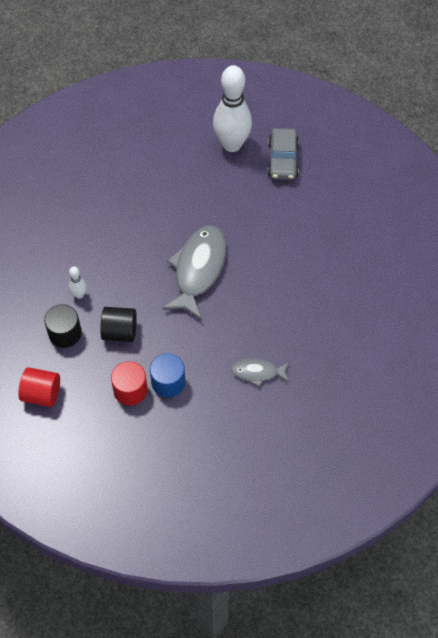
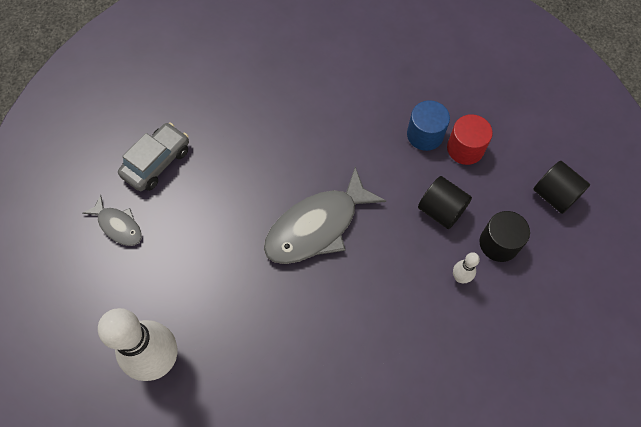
camera: 145 degrees left, 5 degrees up
red cylinder [18,367,60,407] -> black cylinder [533,161,590,214]
grey fish [231,359,289,387] -> grey fish moved to [82,195,142,246]
grey car [267,128,299,180] -> grey car moved to [118,122,189,191]

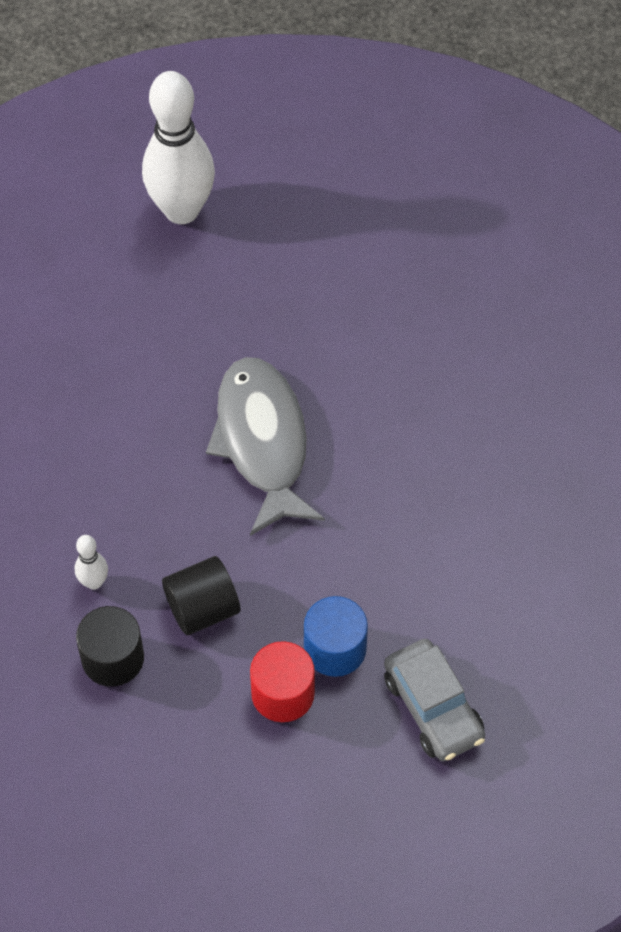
camera: 115 degrees right, 5 degrees down
grey fish [82,195,142,246] -> none
grey car [118,122,189,191] -> grey car moved to [384,639,485,761]
black cylinder [533,161,590,214] -> none

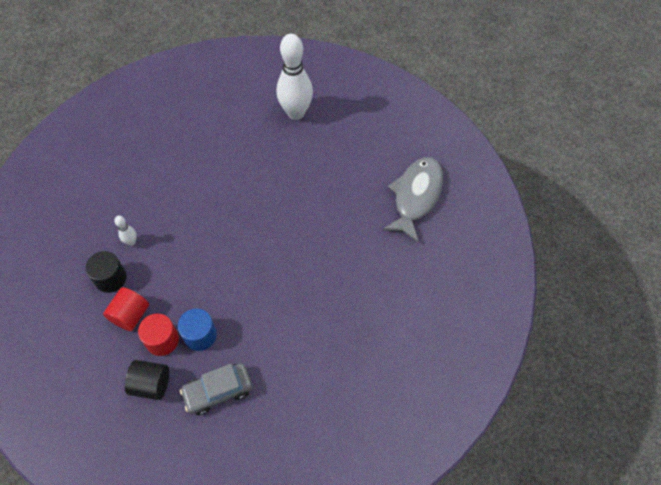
camera: 35 degrees right, 0 degrees up
black cylinder [162,556,241,635] -> black cylinder moved to [125,360,169,400]
grey fish [206,357,325,536] -> grey fish moved to [382,157,443,243]
grey car [384,639,485,761] -> grey car turned 60 degrees clockwise [180,363,252,415]
none -> red cylinder [103,287,149,331]

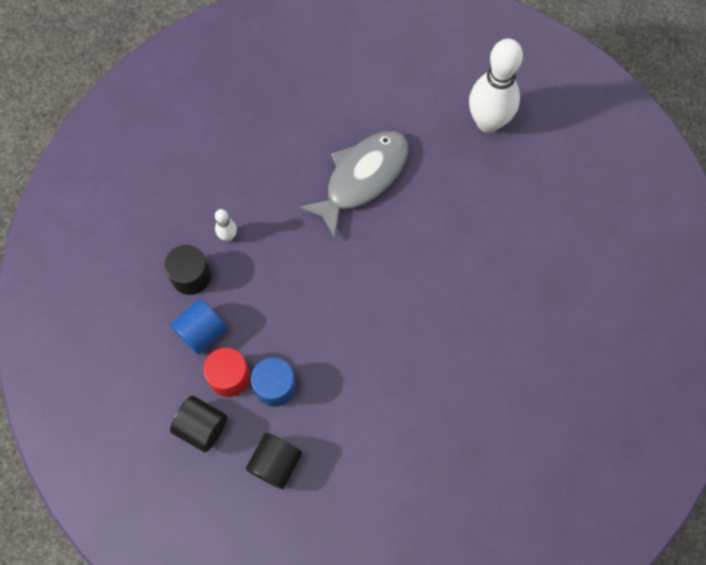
camera: 20 degrees right, 10 degrees up
red cylinder [103,287,149,331] -> blue cylinder [170,299,227,355]
grey car [180,363,252,415] -> black cylinder [246,433,302,489]
grey fish [382,157,443,243] -> grey fish moved to [298,131,408,238]

